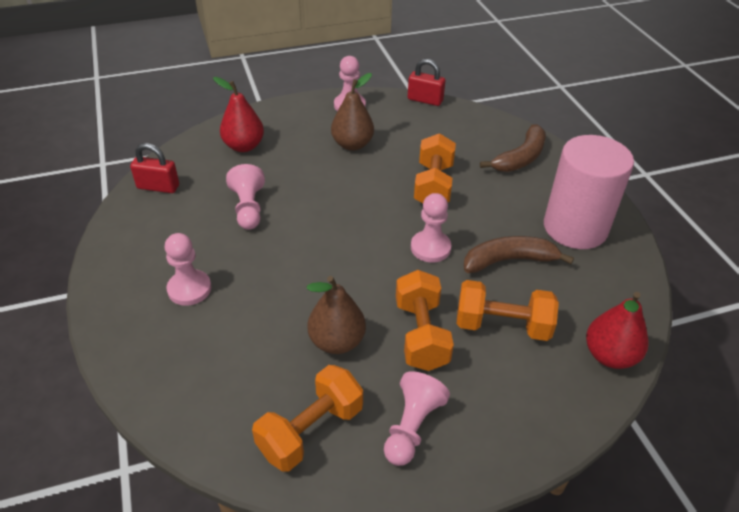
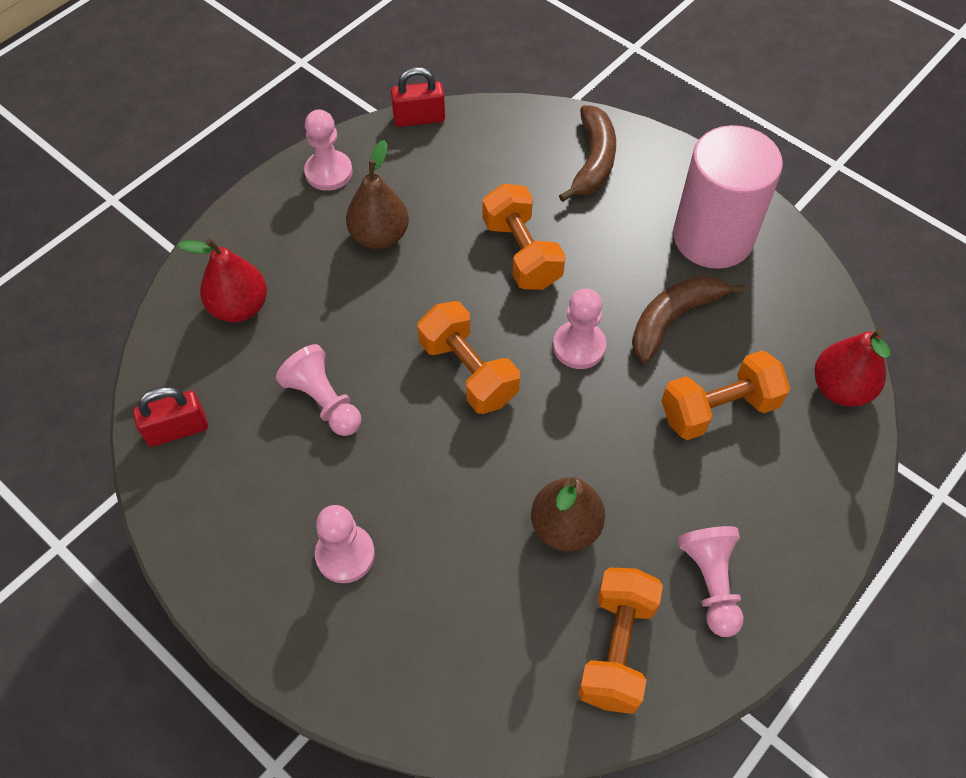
camera: 30 degrees left, 15 degrees up
orange dumbbell [396,270,454,371] -> orange dumbbell moved to [417,301,520,414]

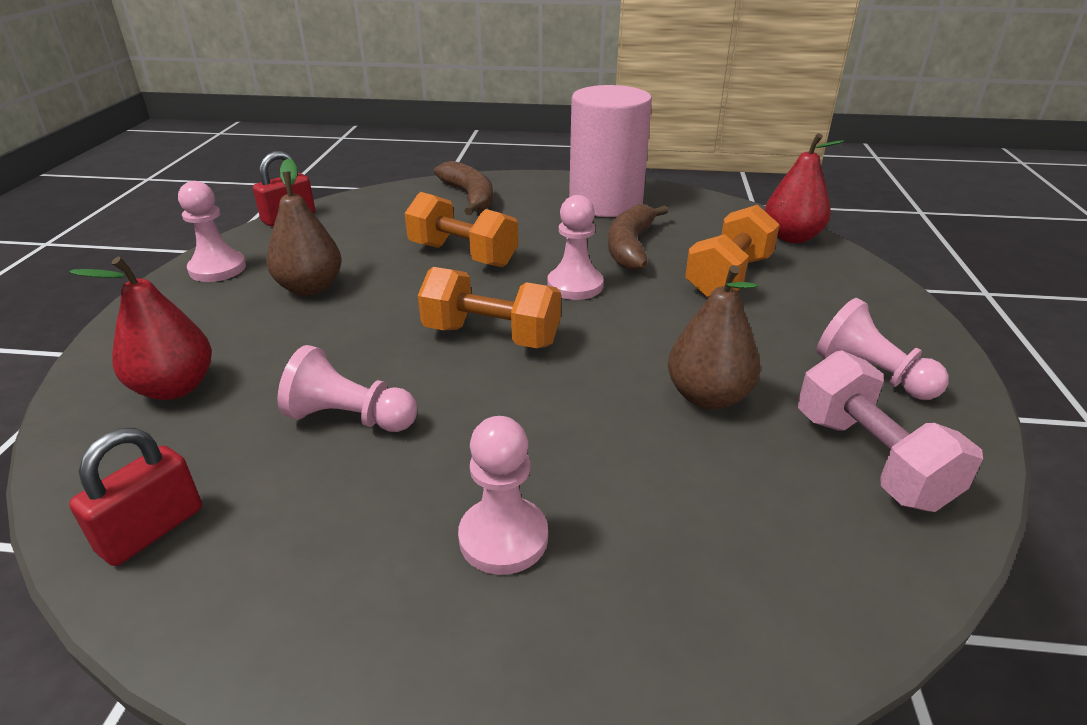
camera: 35 degrees left, 25 degrees down
orange dumbbell [578,567,663,714] -> pink dumbbell [798,350,983,512]

